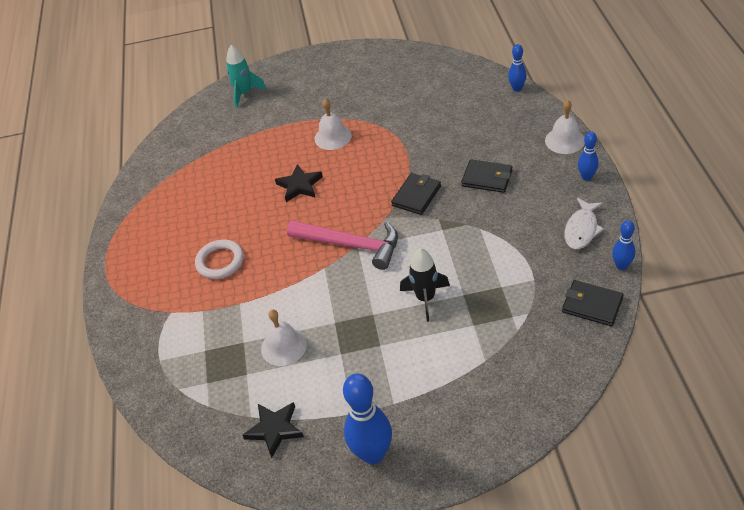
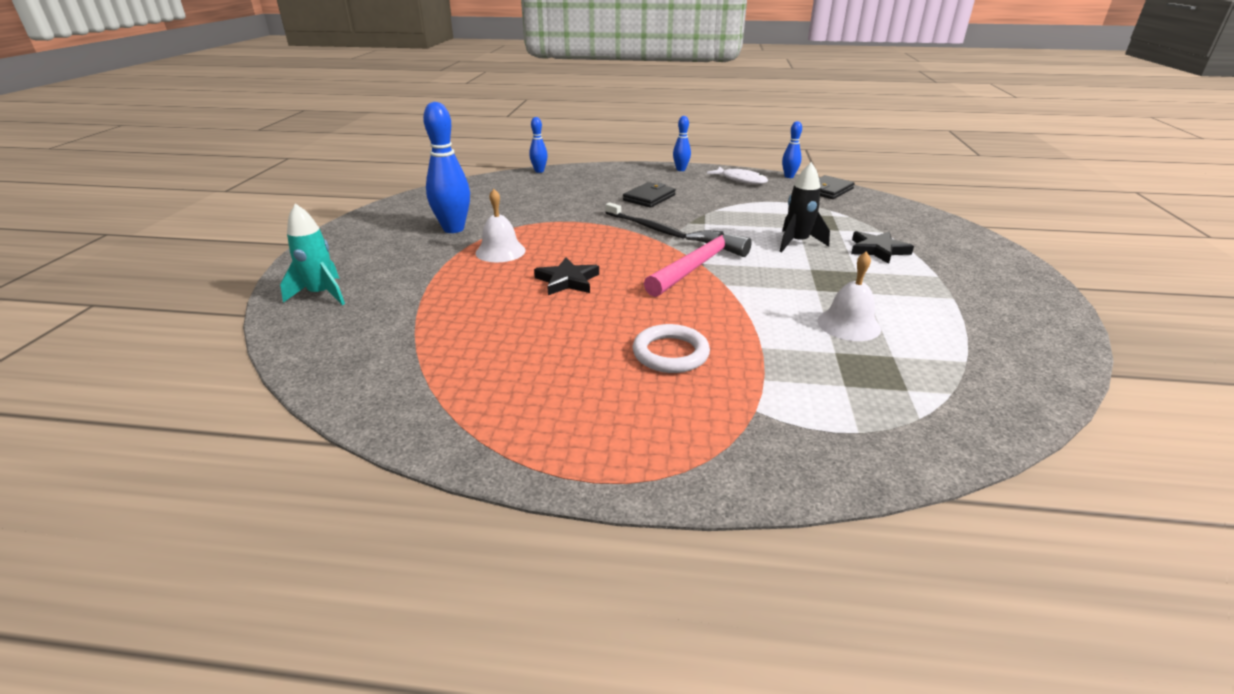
camera: 80 degrees left, 15 degrees down
black star [242,402,304,458] -> black star moved to [851,231,914,264]
blue bowling pin [343,374,392,464] -> blue bowling pin moved to [423,102,470,233]
black wallet [391,173,441,215] -> black toothbrush [605,202,686,239]
white bell [545,100,585,154] -> none

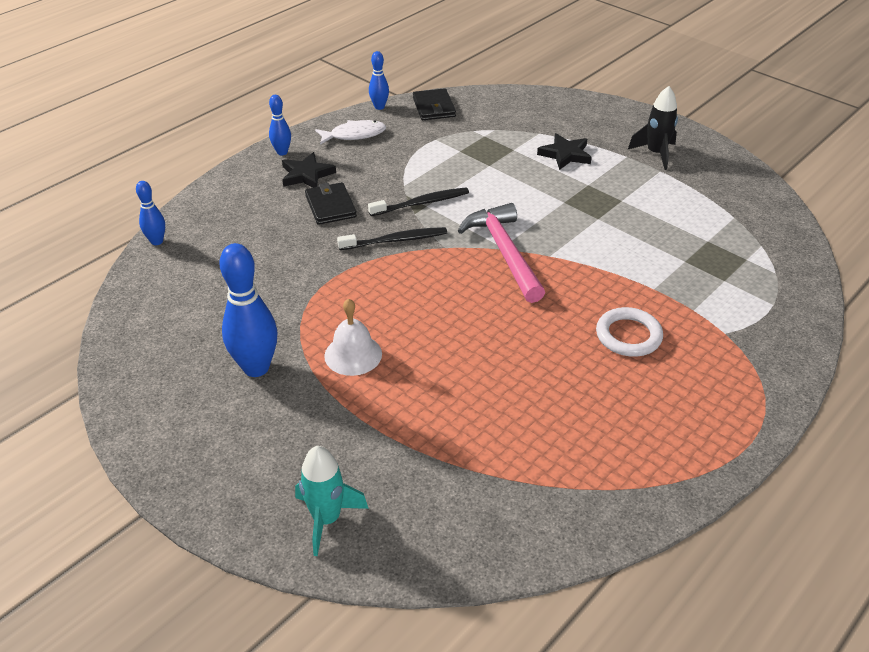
camera: 55 degrees left, 10 degrees up
black star [534,257,599,295] -> black star moved to [282,152,336,188]
black rocket [779,162,830,252] -> black rocket moved to [628,86,678,170]
white bell [818,252,881,341] -> none
none -> black toothbrush [368,187,469,216]

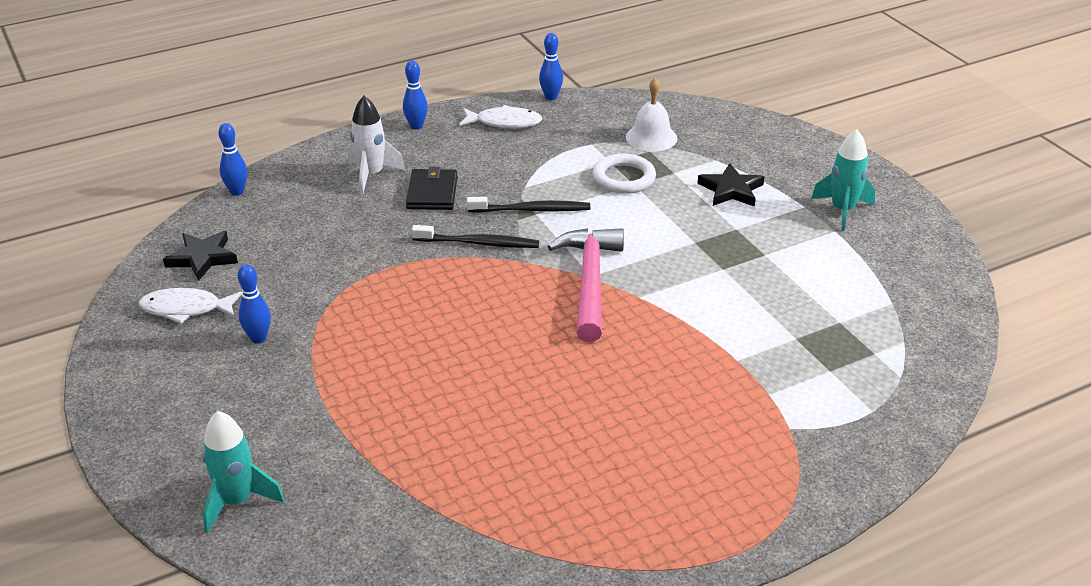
camera: 20 degrees right, 5 degrees down
blue bowling pin [220,243,277,377] -> blue bowling pin [238,264,271,344], size x0.54
black star [282,152,336,188] -> black star moved to [163,231,238,281]
white bell [324,298,382,376] -> white bell moved to [626,78,677,152]
black wallet [413,88,456,120] -> none
white ring [596,307,663,357] -> white ring moved to [592,154,656,194]
black rocket [628,86,678,170] -> turquoise rocket [811,129,875,231]
none -> white fish [139,288,242,324]
none -> white rocket [348,96,405,194]

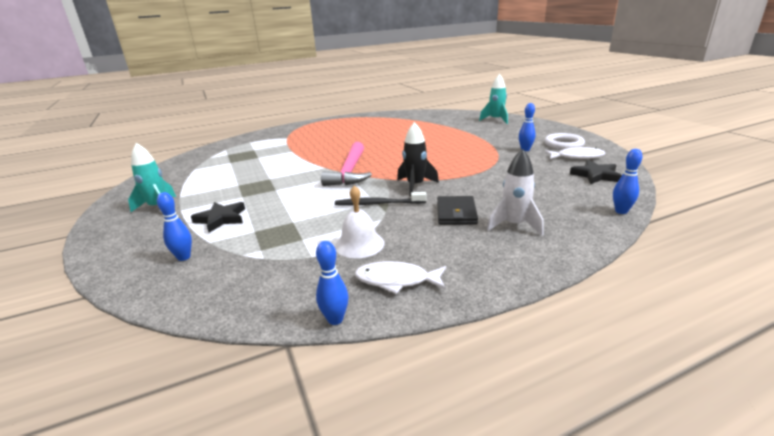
camera: 175 degrees left, 10 degrees down
blue bowling pin [403,61,428,130] -> blue bowling pin moved to [157,192,192,261]
black toothbrush [412,225,539,248] -> black rocket [397,122,439,197]
white ring [592,154,656,194] -> white ring moved to [545,133,585,149]
white bell [626,78,677,152] -> white bell moved to [335,185,384,258]

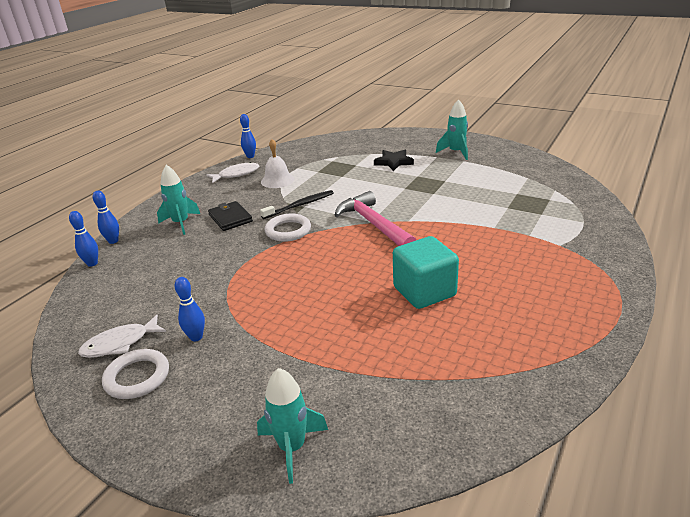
camera: 145 degrees right, 5 degrees up
blue bowling pin [157,192,192,261] -> blue bowling pin moved to [93,191,119,244]
black rocket [397,122,439,197] -> white ring [265,213,311,242]
white rocket [487,149,544,236] -> turquoise rocket [157,165,200,235]
black star [570,160,622,184] -> none
none -> turquoise cube [393,236,459,309]

